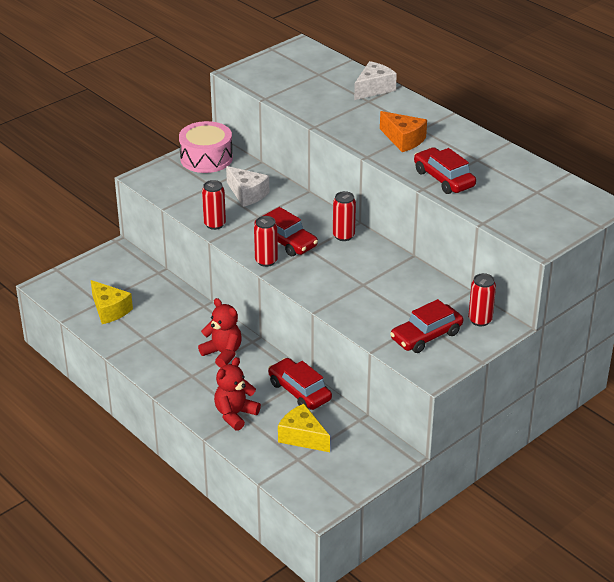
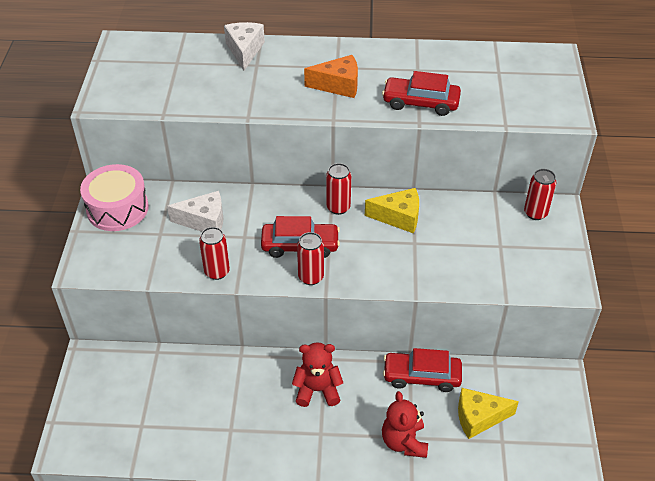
camera: 45 degrees left, 10 degrees up
yellow cheese [91,280,133,324] -> yellow cheese moved to [365,188,419,233]
red car [390,299,463,353] -> none

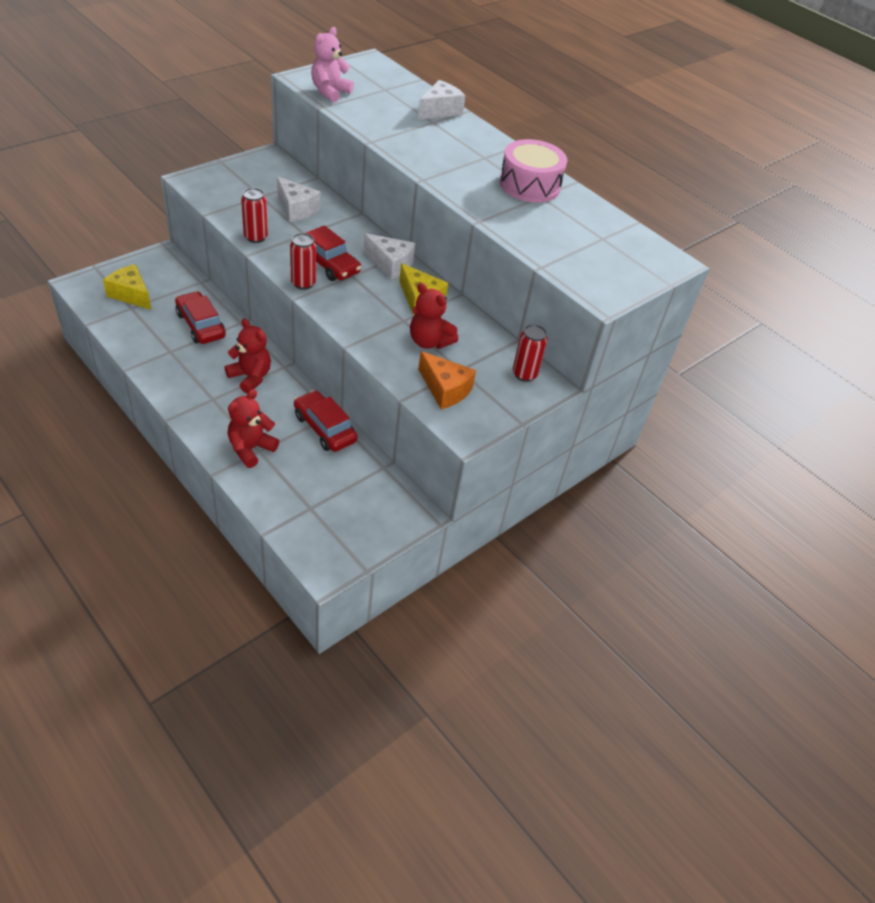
camera: 40 degrees right, 0 degrees up
pink drum [80,164,149,231] -> pink drum moved to [500,139,567,202]
orange cheese [304,55,358,98] -> orange cheese moved to [418,351,476,409]
red can [326,163,351,215] -> white cheese [363,233,415,280]
red car [382,71,461,116] -> red car moved to [175,291,226,344]
yellow cheese [458,388,519,439] -> yellow cheese moved to [103,264,151,310]
none -> pink teddy bear [311,27,354,103]
none -> red teddy bear [410,283,458,349]

